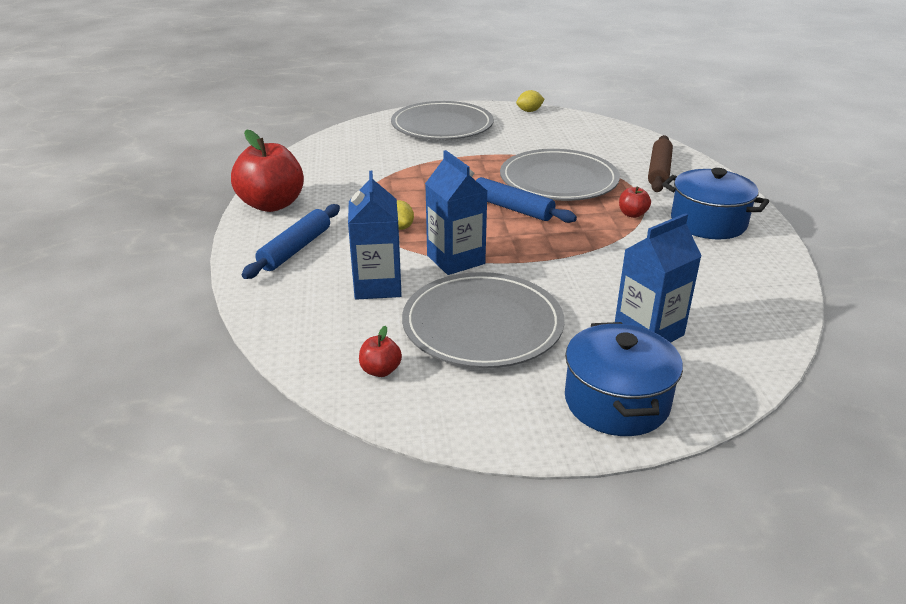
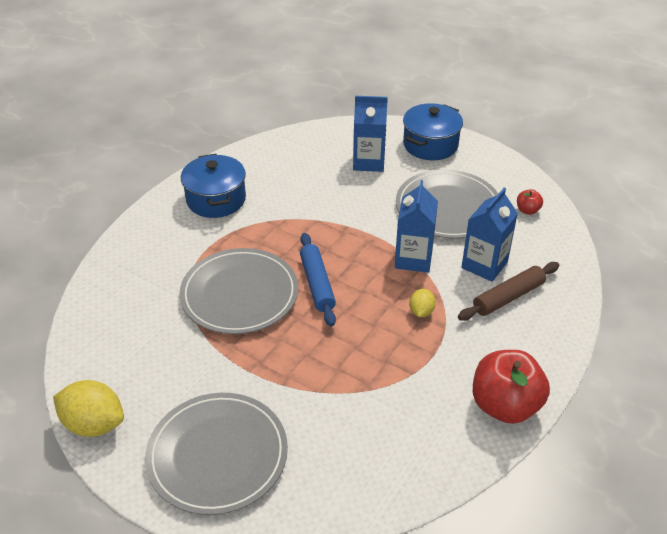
camera: 140 degrees left, 10 degrees up
blue rolling pin [242,204,340,279] -> none
yellow lemon [516,90,545,112] -> yellow lemon [53,380,124,437], size x1.85
red apple [619,187,651,218] -> none
brown rolling pin [648,135,673,192] -> brown rolling pin moved to [458,262,559,321]

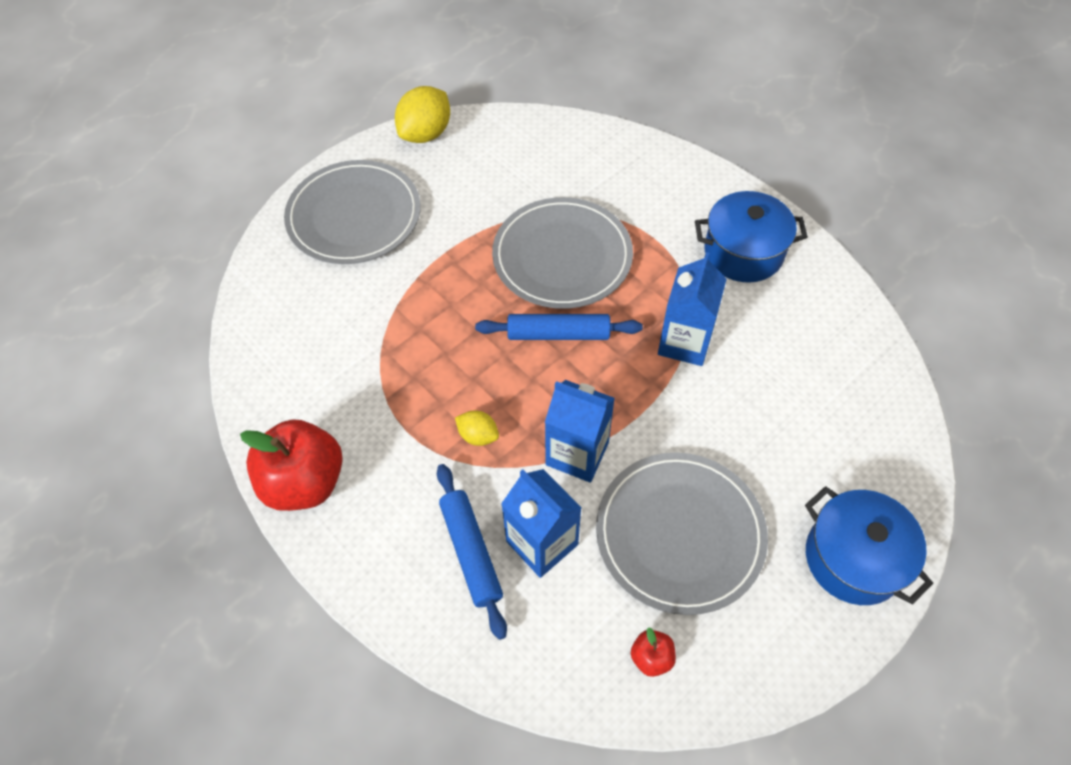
camera: 105 degrees right, 15 degrees up
blue carton [353,96,388,172] -> blue carton moved to [658,252,727,366]
brown rolling pin [458,262,559,321] -> blue rolling pin [437,464,507,640]

